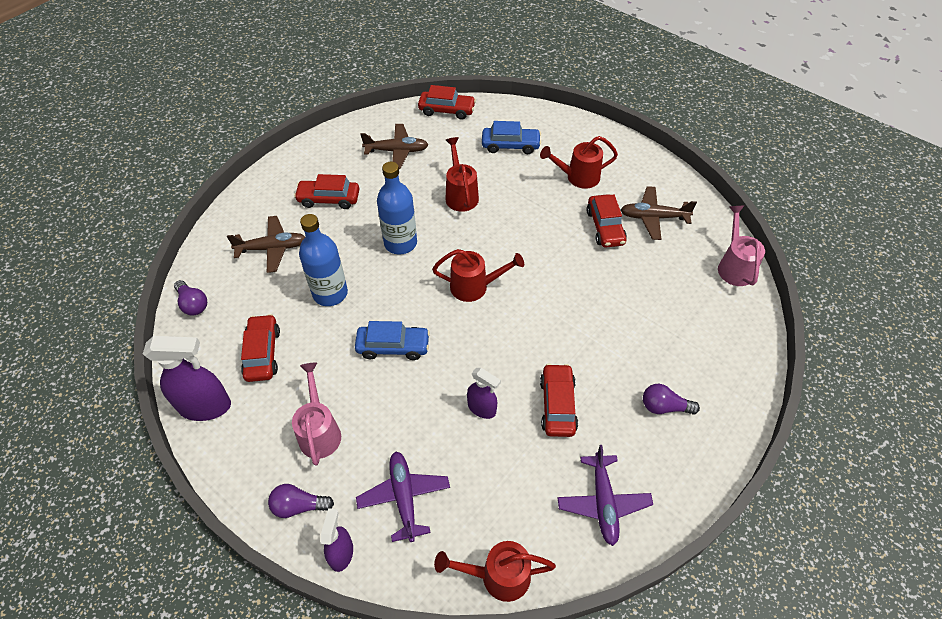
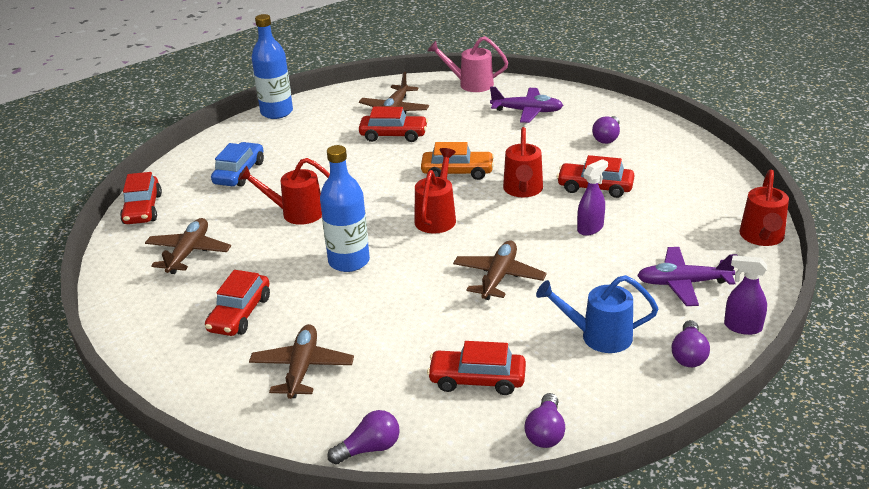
camera: 75 degrees left, 20 degrees down
purple spray bottle [143,336,231,421] -> purple light bulb [524,393,565,448]
pink watering can [292,362,341,466] -> blue watering can [536,275,658,353]
blue bottle [299,214,348,306] -> blue bottle moved to [251,14,293,119]
blue car [355,321,430,360] -> brown plane [453,241,547,300]
red car [418,85,476,120] -> red car turned 150 degrees clockwise [120,172,162,224]
red watering can [540,136,618,189] -> red watering can moved to [503,127,543,197]
purple plane [558,445,653,546] -> purple plane moved to [490,87,564,123]
none -> orange car [421,142,494,180]

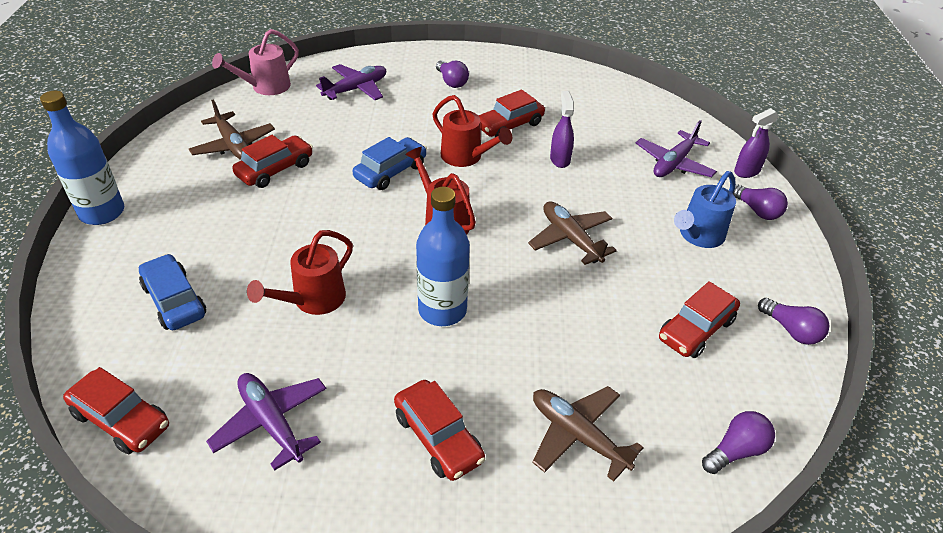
camera: 55 degrees left, 10 degrees up
brown plane [145,218,231,274] -> purple plane [206,373,326,471]
purple light bulb [327,410,400,465] -> purple light bulb turned 45 degrees clockwise [702,411,775,474]
orange car [421,142,494,180] -> blue car [353,137,427,190]
red watering can [739,170,789,246] -> none

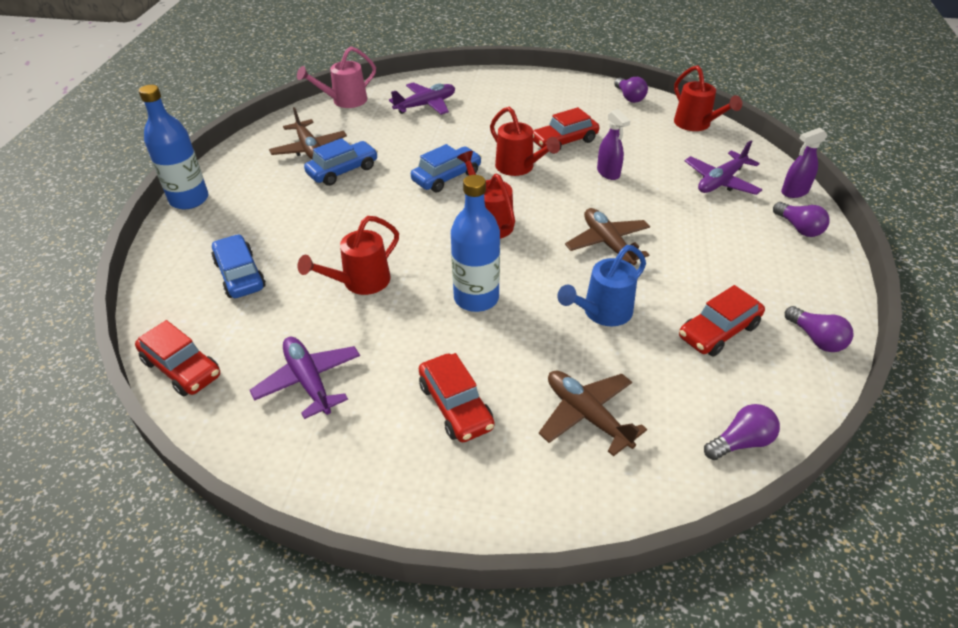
camera: 10 degrees right, 0 degrees up
red car [232,135,313,188] -> blue car [304,138,378,186]
purple light bulb [436,60,469,88] -> purple light bulb moved to [614,77,648,103]
purple spray bottle [550,91,574,168] -> purple spray bottle turned 150 degrees clockwise [597,109,630,180]
blue watering can [674,171,736,248] -> blue watering can moved to [557,245,646,326]
none -> red watering can [674,65,742,131]

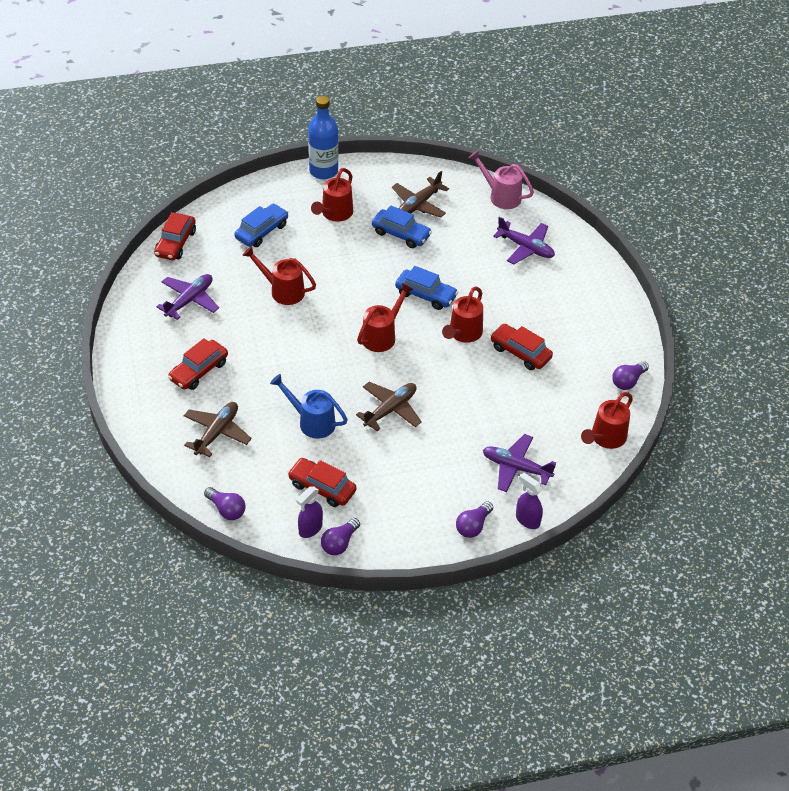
camera: 65 degrees right, 5 degrees up
blue bottle [451,175,500,312] -> none
purple spray bottle [597,109,630,180] -> purple spray bottle moved to [296,486,323,538]
none -> red watering can [311,168,353,222]

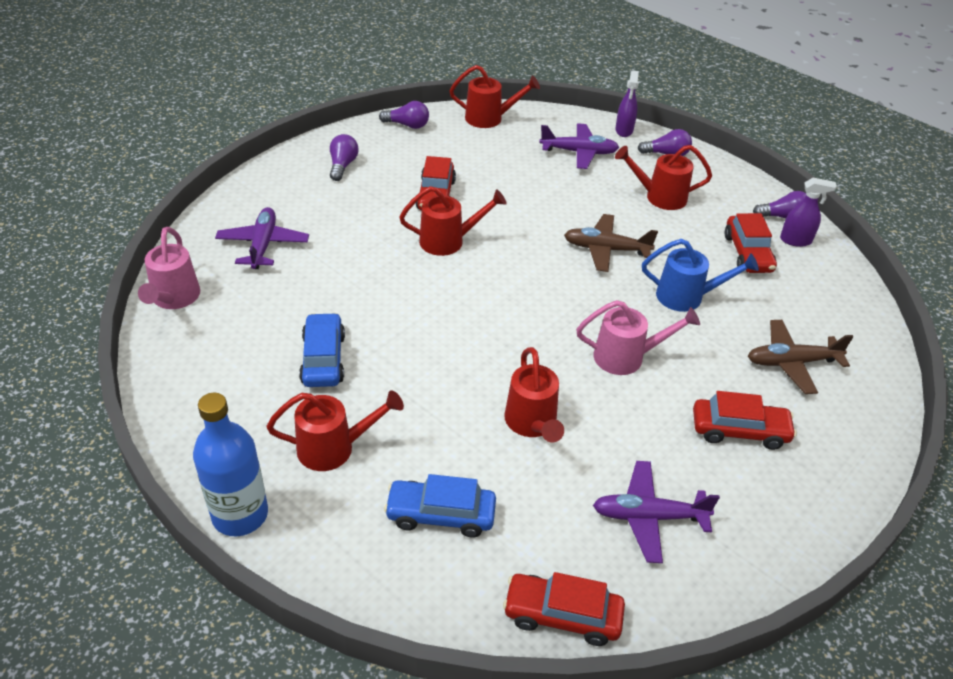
camera: 125 degrees left, 5 degrees down
red car [154,212,196,260] -> red car turned 150 degrees counterclockwise [503,572,625,646]
purple light bulb [204,487,246,520] -> purple light bulb moved to [330,134,359,181]
blue watering can [270,374,348,439] -> blue watering can turned 75 degrees counterclockwise [642,239,759,312]
red watering can [357,283,414,352] -> red watering can moved to [615,145,712,210]
brown plane [392,171,449,218] -> none
blue car [395,266,458,310] -> none
purple plane [483,434,556,492] -> purple plane turned 75 degrees counterclockwise [539,123,619,169]
none -> pink watering can [576,300,700,375]

